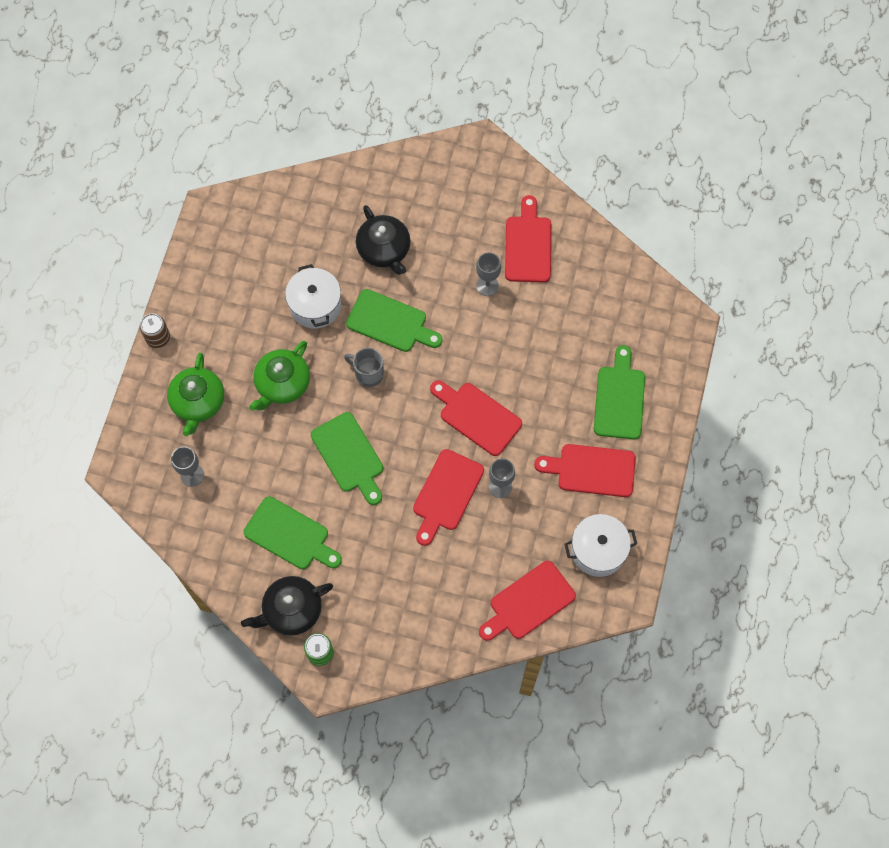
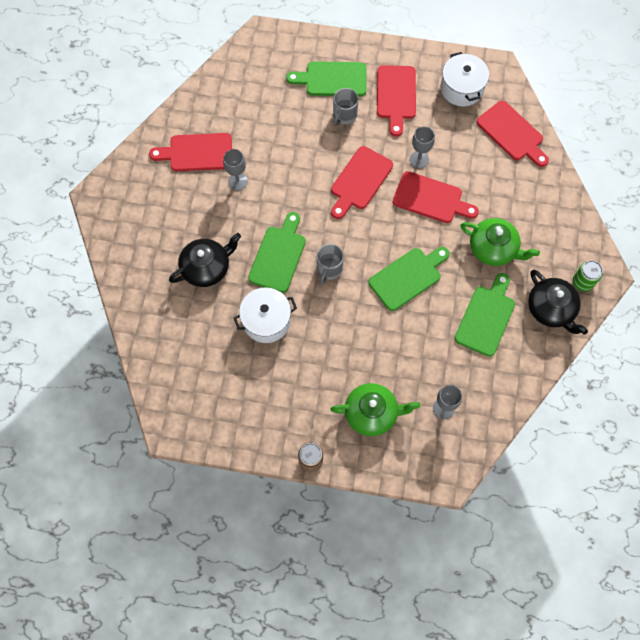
camera: 95 degrees left, 0 degrees up
green teapot [249,341,310,411] -> green teapot moved to [460,218,540,266]
none -> grey mug [333,88,359,126]

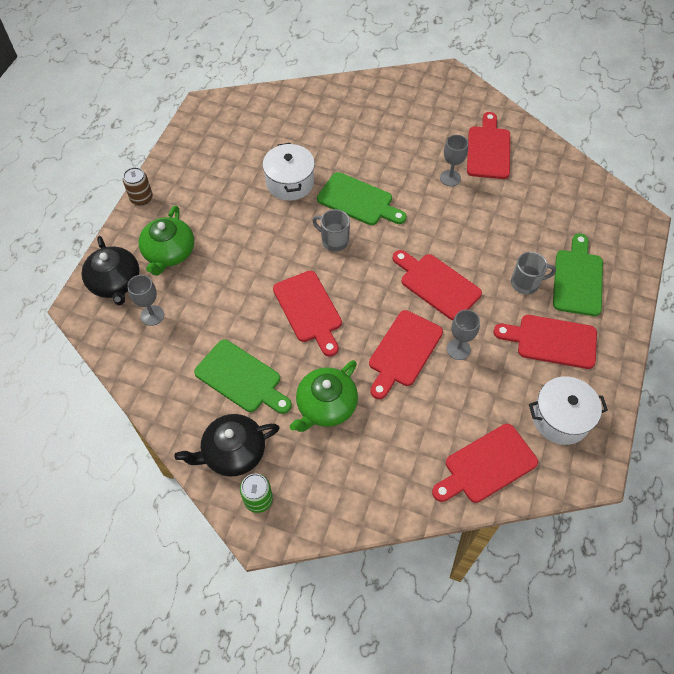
camera: 100 degrees right, 10 degrees down
black teapot [169,233,241,287] -> black teapot moved to [81,236,140,306]
grey mug [333,88,359,126] -> grey mug turned 135 degrees clockwise [511,252,556,295]
green cutting board [368,247,450,311] -> red cutting board [273,271,342,357]

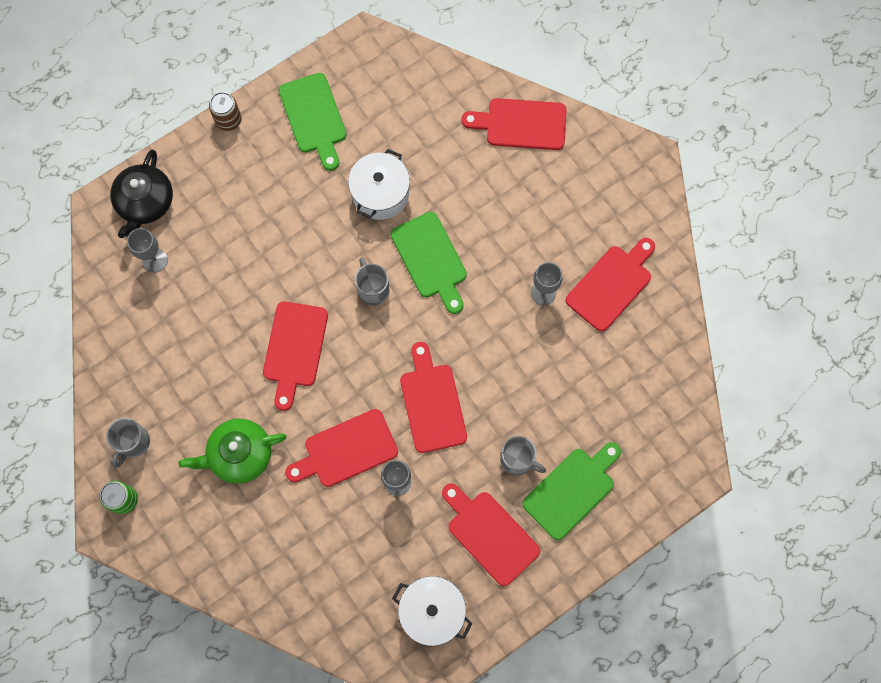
camera: 35 degrees right, 15 degrees up
green teapot [138,205,194,276] -> none
black teapot [174,414,280,476] -> grey mug [106,418,150,468]
green cutting board [194,340,292,414] -> green cutting board moved to [279,73,346,171]
red cutting board [432,424,538,503] -> red cutting board moved to [461,98,567,150]

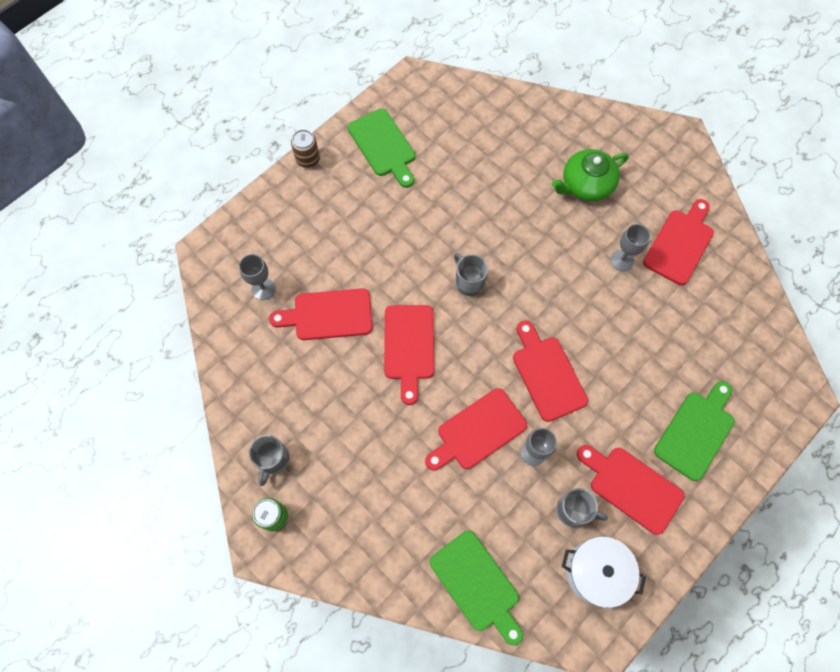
camera: 10 degrees left, 5 degrees down
black teapot [110,150,173,238] -> none
green teapot [178,419,287,484] -> green teapot moved to [552,149,628,201]
white pot [348,149,410,220] -> none
green cutting board [391,212,467,314] -> green cutting board moved to [429,530,523,646]
red cutting board [461,98,567,150] -> red cutting board moved to [269,288,372,340]
grey mug [500,436,546,475] -> grey mug moved to [556,488,608,527]

